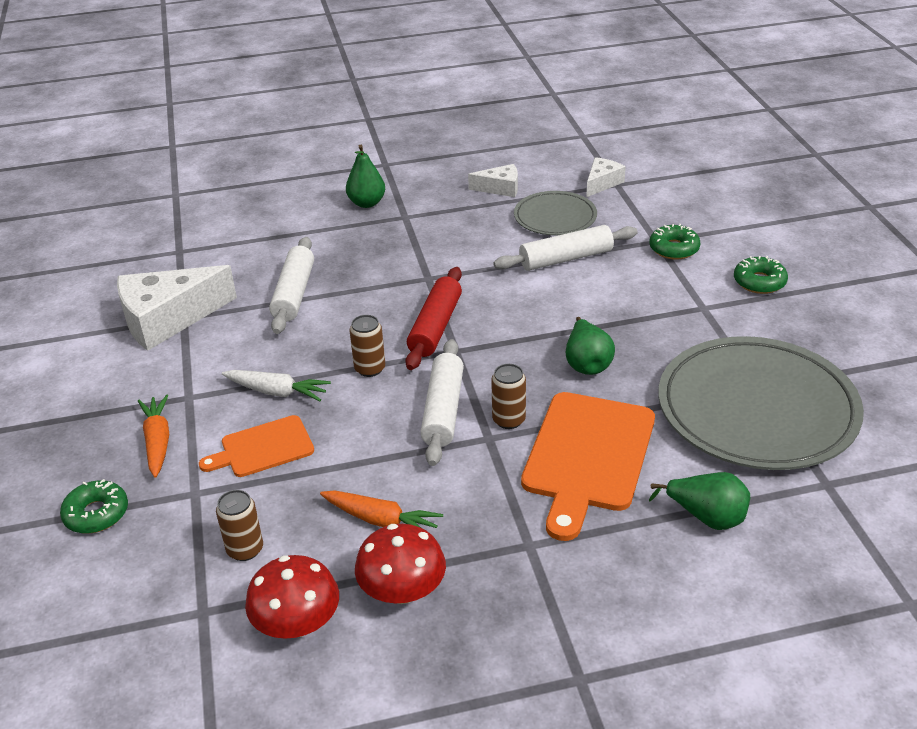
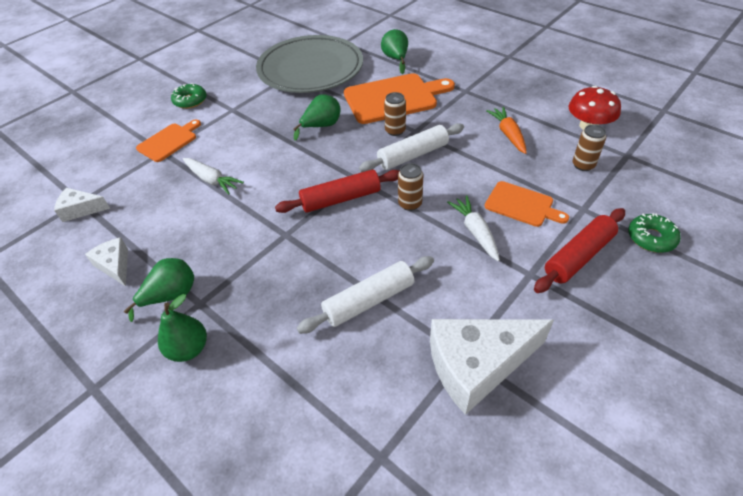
camera: 125 degrees left, 10 degrees up
white cheese [117,265,237,351] -> white cheese turned 135 degrees clockwise [430,319,554,415]
orange carrot [138,394,169,478] -> red rolling pin [534,208,625,293]
red mushroom [355,524,446,604] -> none
white rolling pin [493,225,637,271] -> white carrot [183,158,244,195]
grey plate [514,191,597,236] -> none
green donut [650,224,700,260] -> orange cutting board [136,120,201,162]
none -> green pear [124,258,194,322]

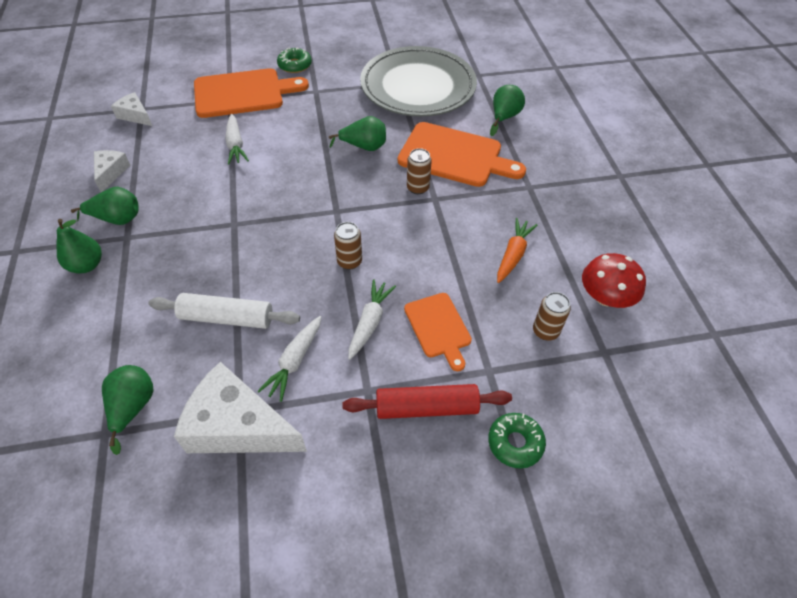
camera: 35 degrees right, 5 degrees up
orange cutting board [136,120,201,162] -> orange cutting board [194,68,309,118], size x1.74
red rolling pin [275,170,399,213] -> none
white rolling pin [359,123,464,172] -> none
none -> green pear [102,365,153,455]
none -> white carrot [258,316,321,402]

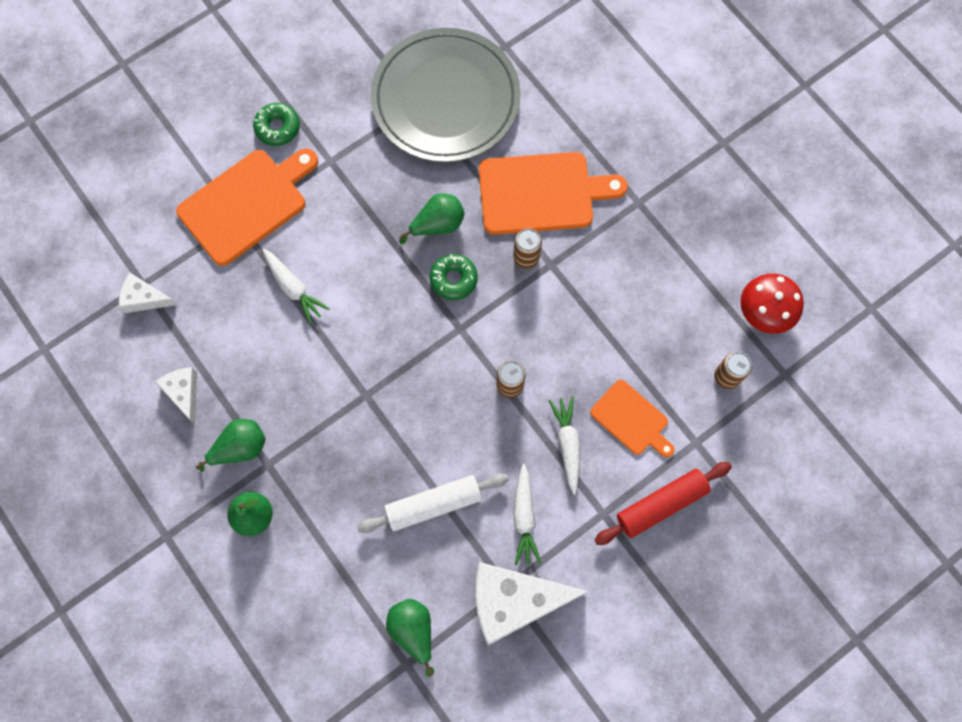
camera: 25 degrees left, 20 degrees up
green donut [488,413,546,469] -> green donut moved to [430,254,478,300]
green pear [490,85,525,136] -> none
orange carrot [497,218,538,283] -> none

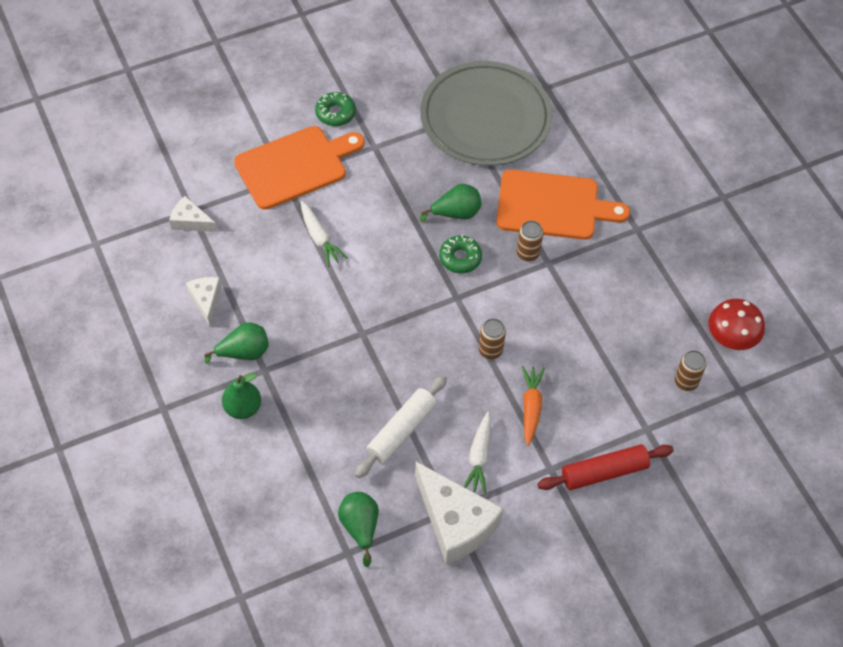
camera: 10 degrees right, 15 degrees down
white rolling pin [357,473,509,533] -> white rolling pin turned 45 degrees counterclockwise [355,375,447,478]
white cheese [476,562,589,645] -> white cheese turned 135 degrees counterclockwise [415,462,504,564]
white carrot [548,396,580,495] -> orange carrot [522,366,545,446]
orange cutting board [590,380,675,457] -> none

